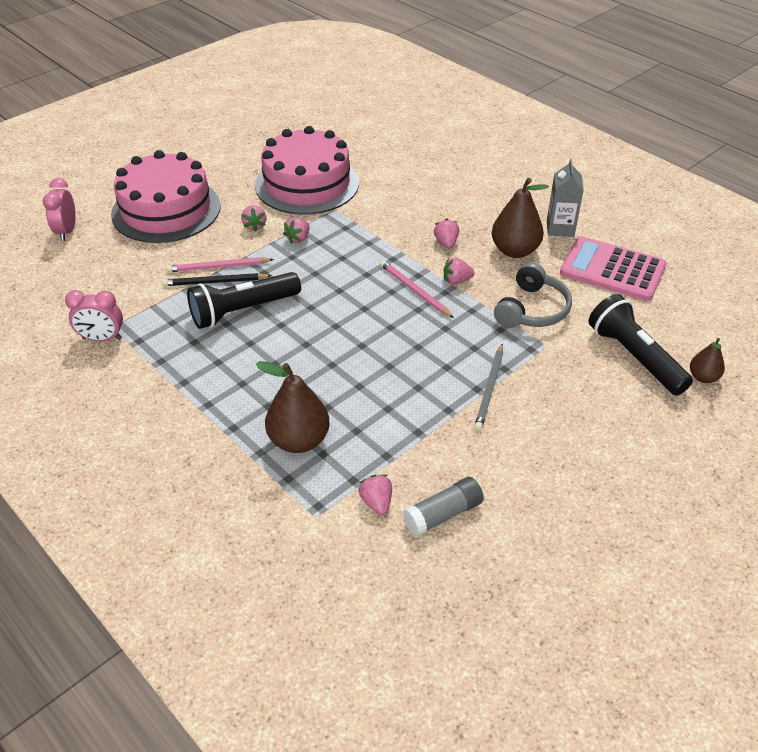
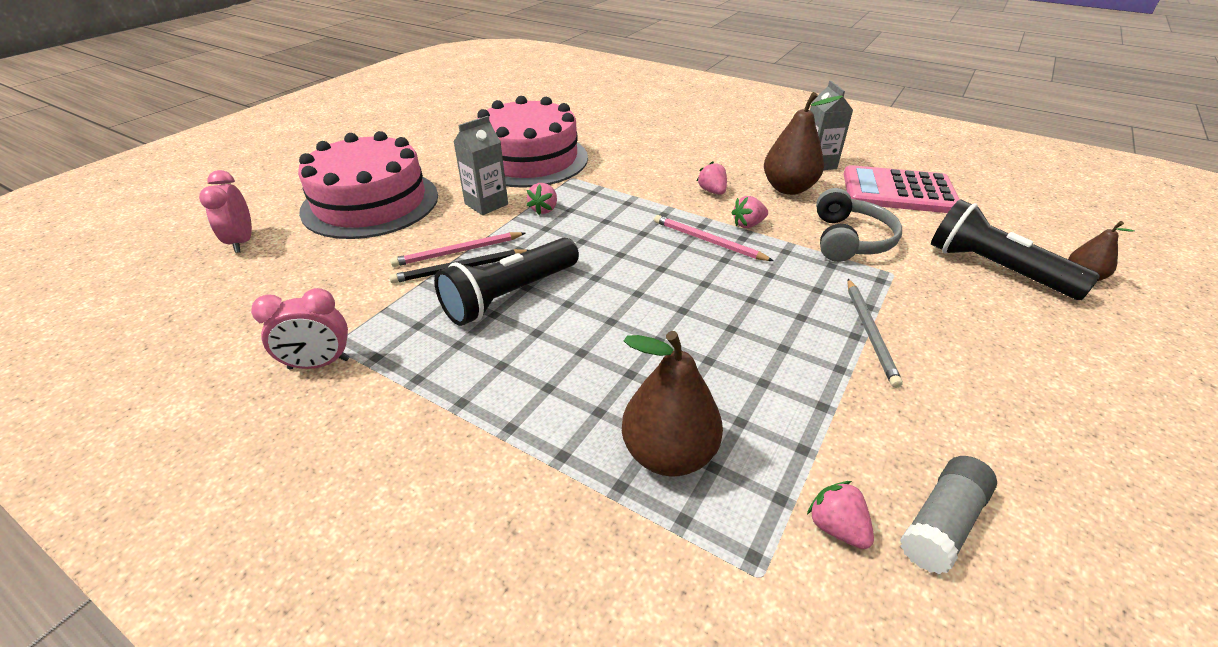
camera: 15 degrees left, 5 degrees down
pink strawberry [241,205,266,232] -> grey carton [453,116,508,215]

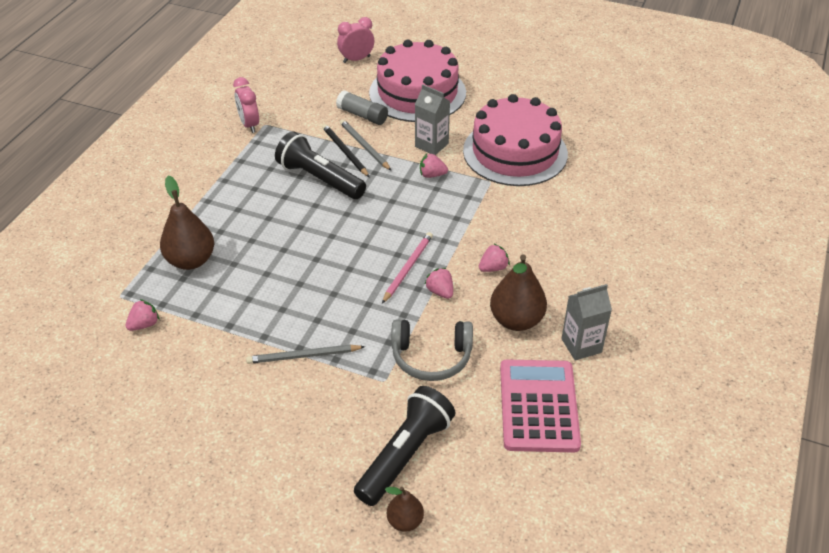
camera: 80 degrees right, 5 degrees up
pink pencil [390,232,525,267] -> grey pencil [340,120,392,171]
grey glue stick [900,456,997,574] -> grey glue stick moved to [336,90,388,125]

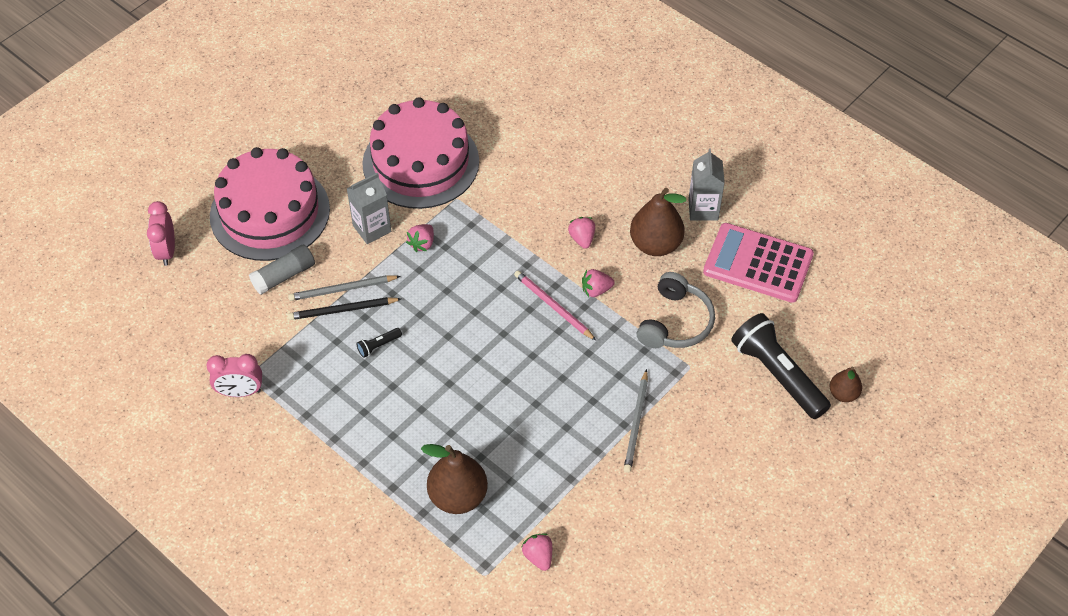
camera: 70 degrees left, 10 degrees up
black flashlight [275,132,366,199] -> black flashlight [356,328,402,358], size x0.40

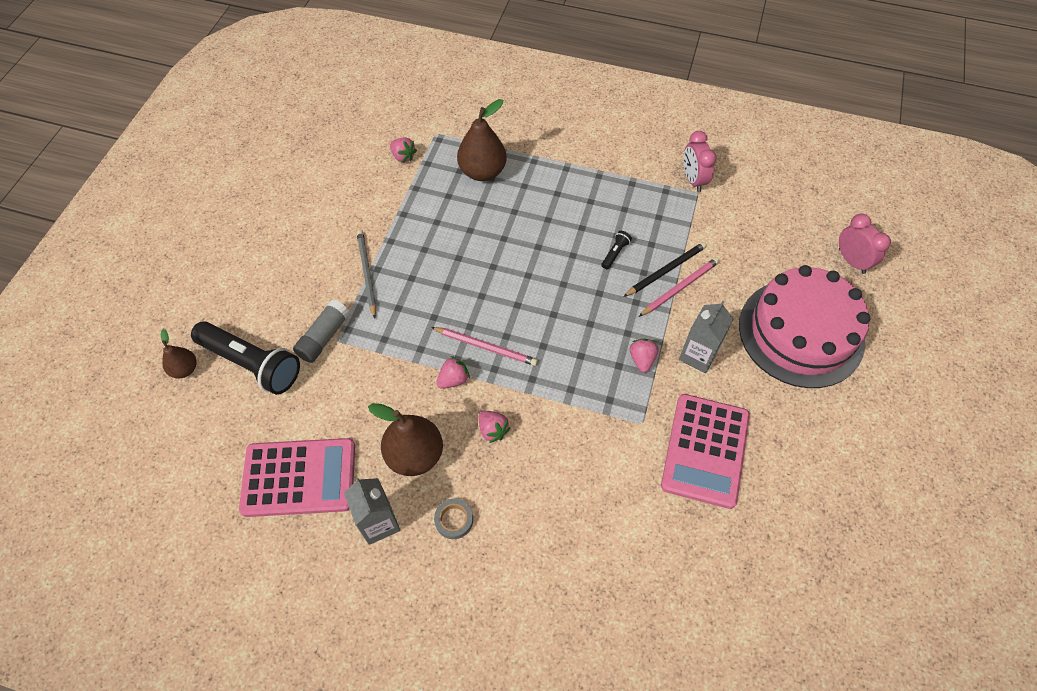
camera: 155 degrees right, 5 degrees up
pink clock [207,354,262,397] -> pink clock turned 75 degrees counterclockwise [684,131,717,192]
grey glue stick [249,245,315,295] -> grey glue stick moved to [293,299,350,363]
grey pencil [288,275,401,301] -> pink pencil [639,257,720,317]
pink cake [362,97,479,209] -> pink calculator [661,394,750,509]
grey headphones [637,272,715,348] -> none
none -> grey tape [434,499,473,539]

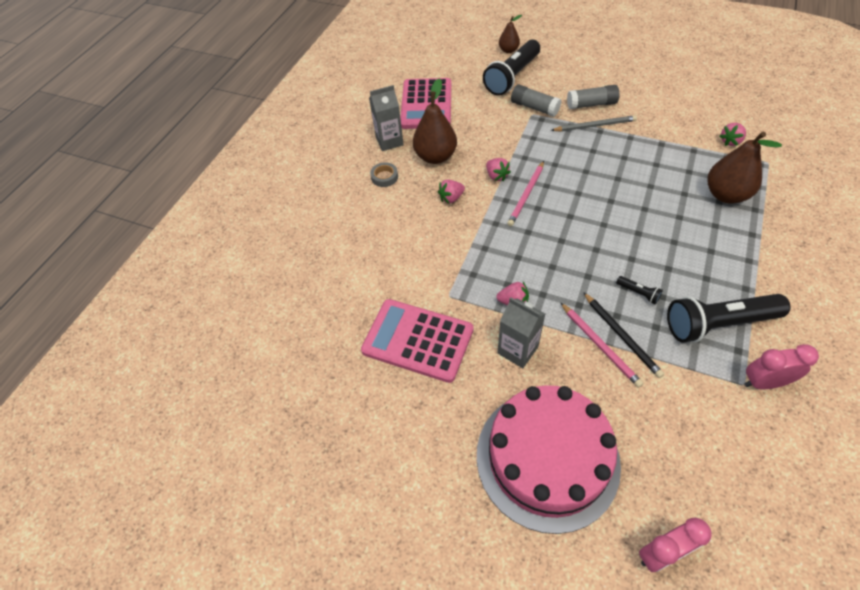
camera: 100 degrees right, 5 degrees down
none -> grey glue stick [567,85,619,109]
none -> black flashlight [667,294,790,343]

